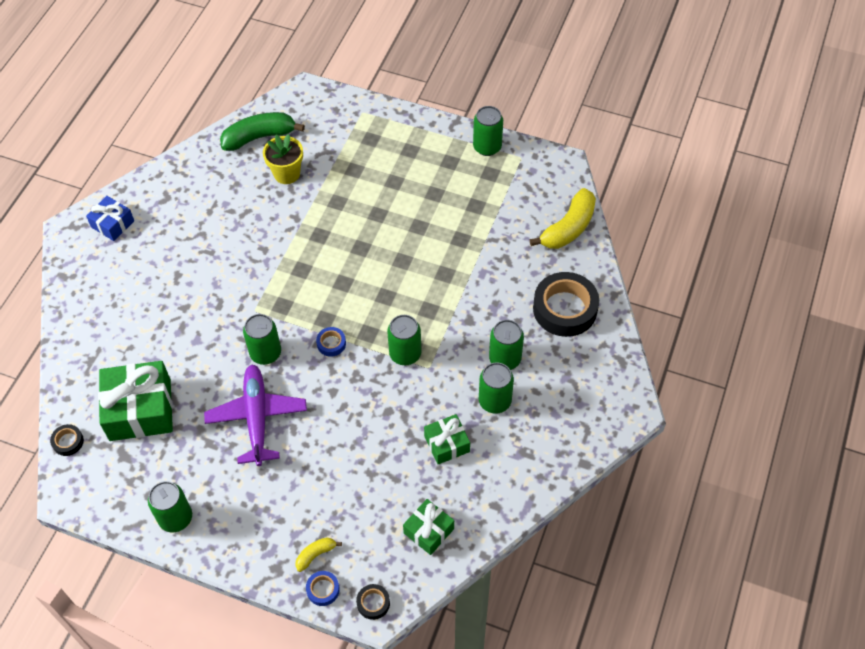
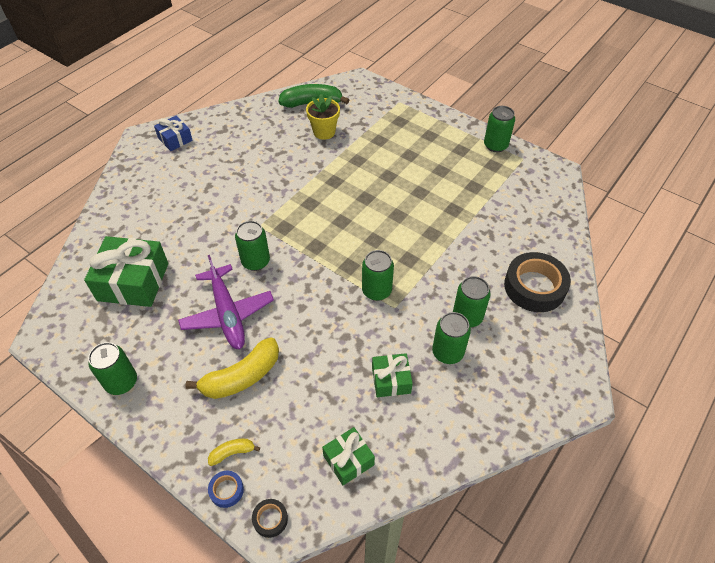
camera: 15 degrees right, 5 degrees down
black tape [50,424,84,456] -> none
purple plane [204,364,307,466] -> purple plane turned 150 degrees clockwise [178,255,274,349]
blue tape [316,327,346,357] -> none
yellow banana [530,188,596,249] -> yellow banana moved to [185,337,279,399]

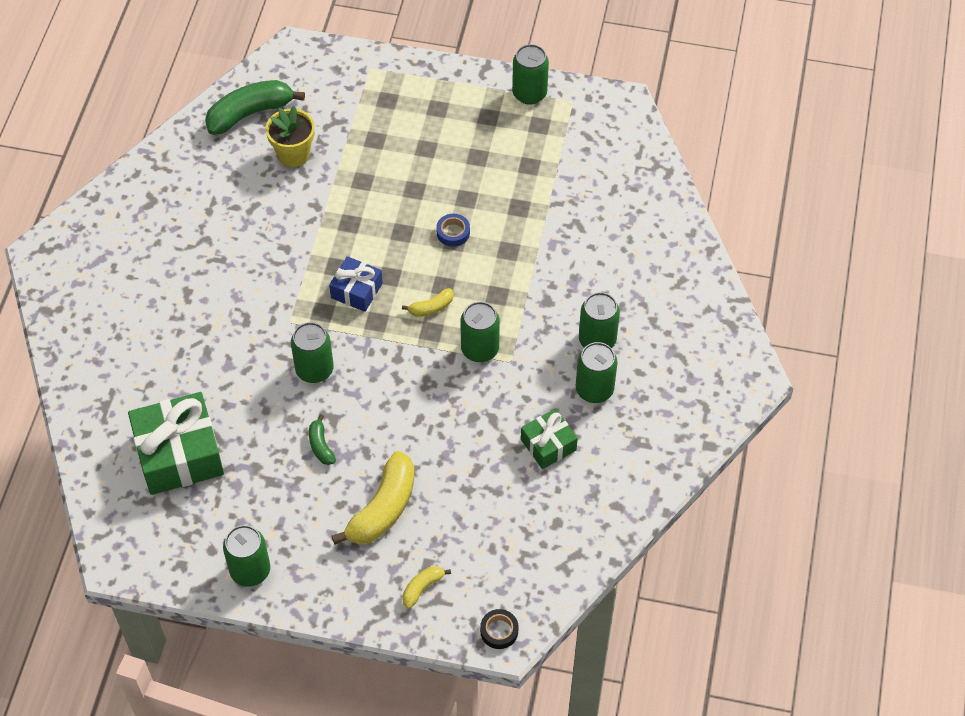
camera: 25 degrees left, 5 degrees up
blue gift [154,116,193,151] -> blue gift moved to [329,256,383,312]
purple plane [178,255,274,349] -> green banana [309,414,336,465]
blue tape [208,471,244,508] -> blue tape moved to [436,214,470,247]
green gift [322,427,375,485] -> none
black tape [504,252,571,312] -> none
none -> yellow banana [402,288,454,317]

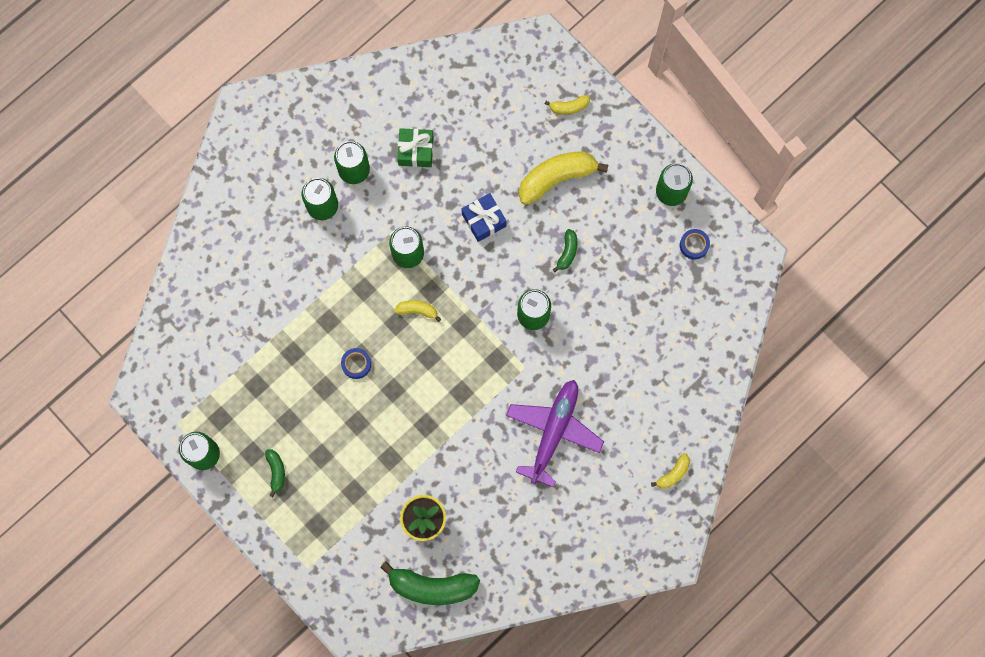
camera: 145 degrees left, 20 degrees up
green gift [128,392,224,495] -> none
blue gift [329,256,383,312] -> blue gift moved to [461,193,507,242]
black tape [480,609,519,649] -> none
none -> green banana [265,449,285,497]
none -> purple plane [506,380,604,487]
none -> yellow banana [651,453,690,489]
none -> blue tape [680,229,710,260]

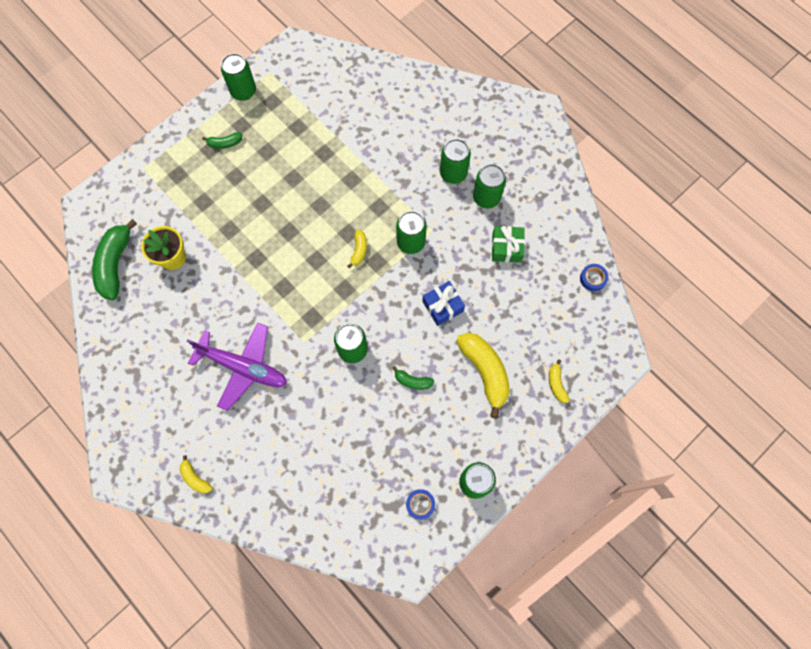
camera: 90 degrees right, 5 degrees down
blue tape [341,348,371,379] -> blue tape moved to [580,264,609,291]

